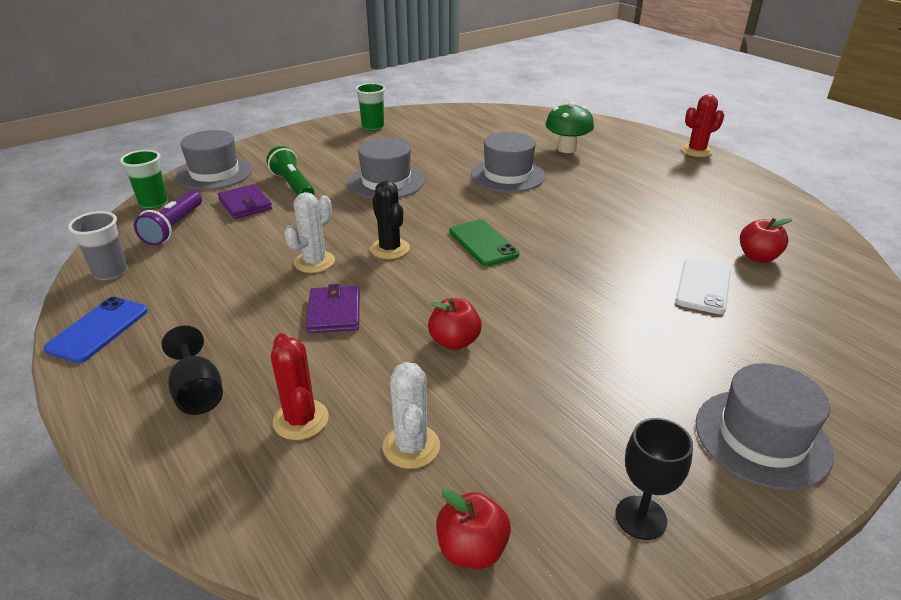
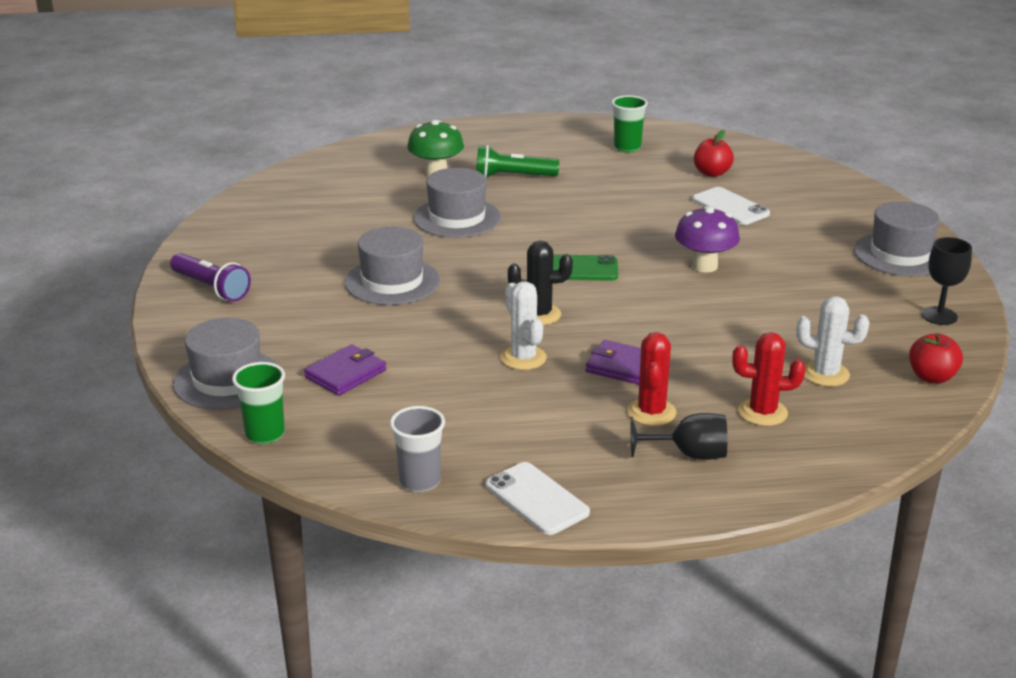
camera: 60 degrees left, 5 degrees down
blue phone [43,297,148,363] -> white phone [486,462,590,535]
purple flashlight [134,190,202,246] -> purple flashlight moved to [170,253,251,302]
purple wallet [218,184,272,219] -> purple wallet turned 45 degrees counterclockwise [304,344,386,396]
green flashlight [266,146,314,196] -> green flashlight moved to [476,145,559,178]
green cup [355,83,385,131] -> green cup moved to [612,95,648,152]
red apple [428,298,482,350] -> none
red cactus [681,94,724,157] -> red cactus moved to [627,332,676,426]
none -> purple mushroom [675,206,740,273]

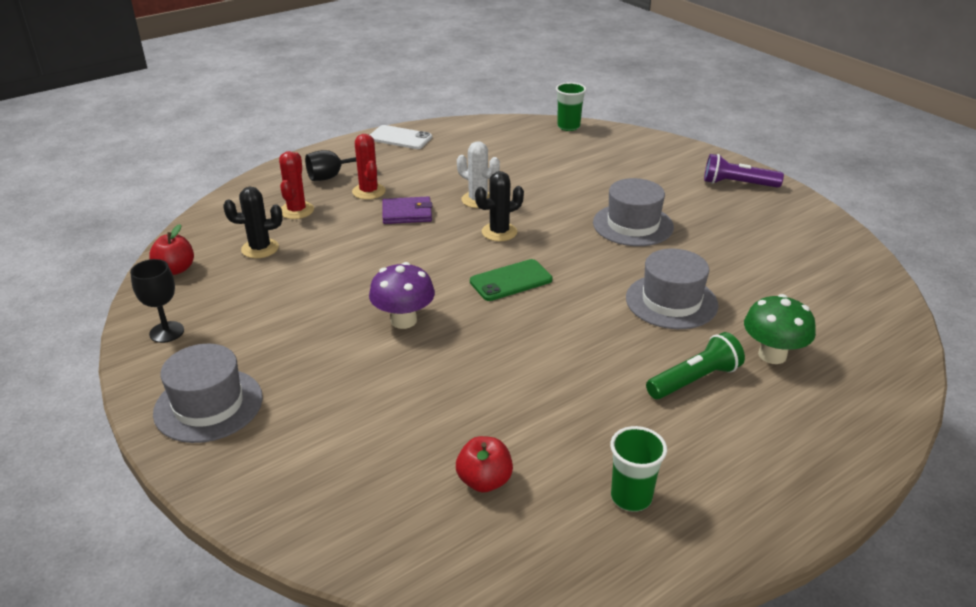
camera: 150 degrees right, 5 degrees up
grey hat [173,318,278,410] -> none
purple wallet [304,344,386,396] -> none
grey cup [390,406,445,492] -> none
white phone [692,187,770,225] -> none
red cactus [732,332,806,426] -> red cactus turned 60 degrees counterclockwise [279,151,314,219]
white cactus [796,296,870,386] -> black cactus [223,187,283,258]

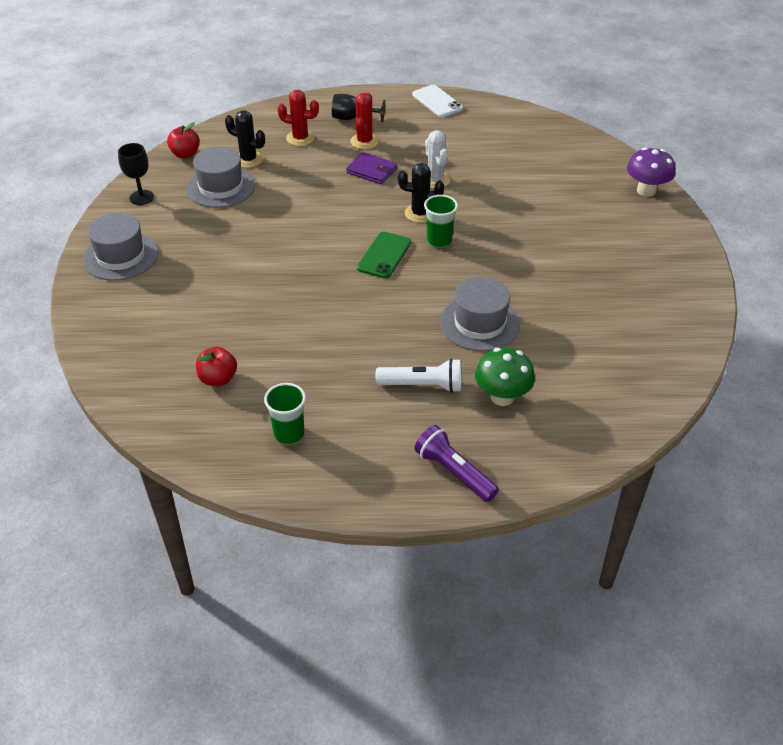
camera: 35 degrees right, 10 degrees up
red cactus [279,151,314,219] -> red cactus turned 60 degrees clockwise [277,90,319,146]
purple mushroom [369,262,435,329] -> purple mushroom moved to [627,147,675,197]
green phone [470,259,552,301] -> green phone turned 75 degrees counterclockwise [357,232,411,278]
green cup [556,82,586,131] -> green cup moved to [424,195,458,248]
grey hat [593,178,674,246] -> grey hat moved to [186,146,255,208]
green flashlight [646,332,745,399] -> white flashlight [376,358,461,393]
purple flashlight [704,154,784,188] -> purple flashlight moved to [415,425,499,502]

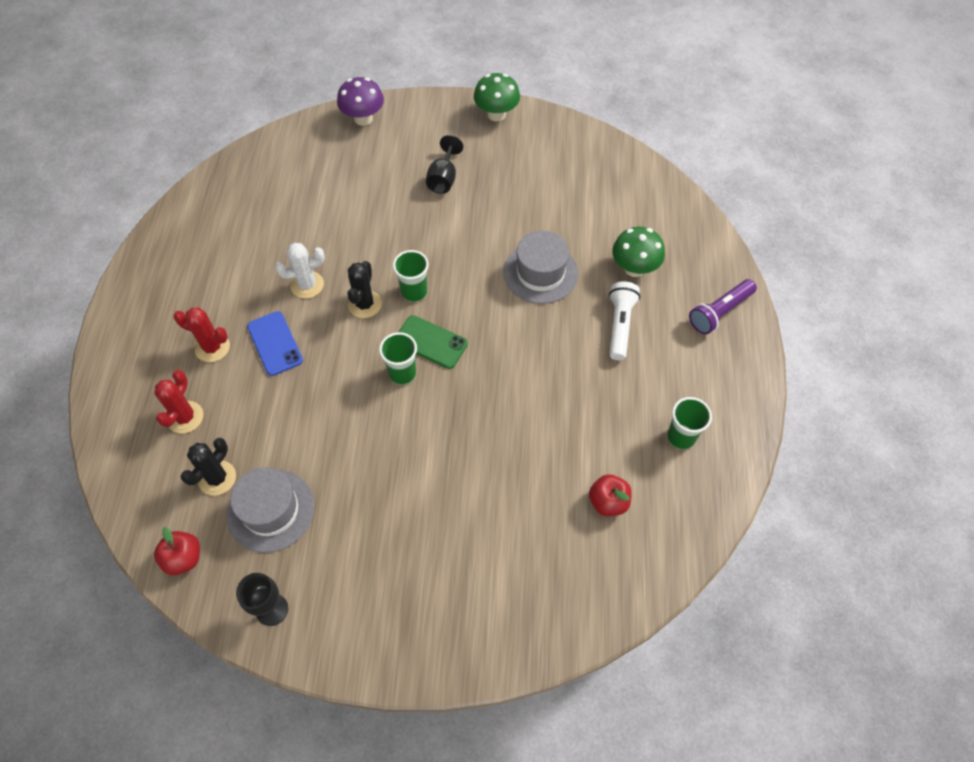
camera: 85 degrees left, 15 degrees up
grey hat [83,213,158,281] -> none
black goblet [332,94,385,123] -> black goblet moved to [426,135,463,194]
purple wallet [346,152,398,184] -> blue phone [247,311,303,376]
white phone [412,85,463,117] -> none
none -> green cup [379,332,417,385]
none -> green mushroom [474,73,520,122]

